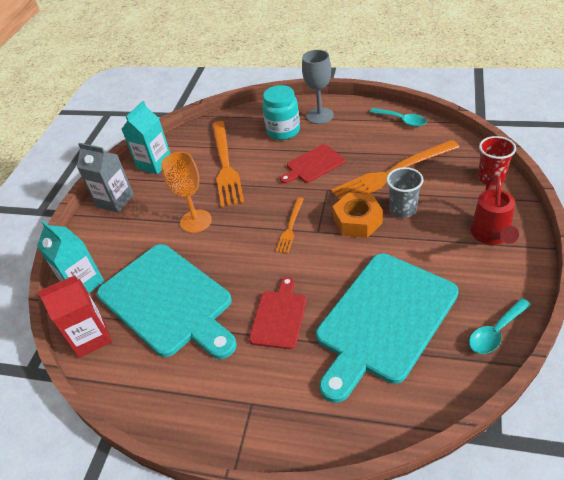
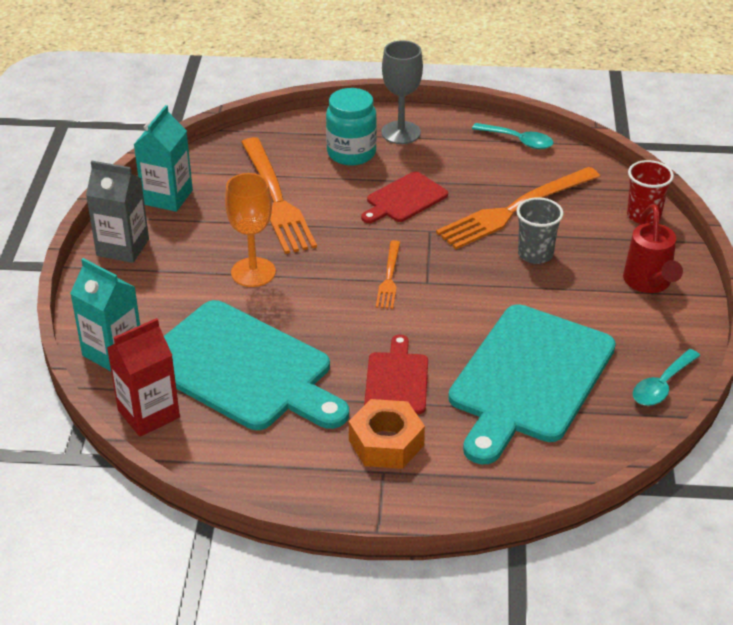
camera: 15 degrees left, 5 degrees down
orange nut [332,193,383,238] -> orange nut moved to [349,399,425,469]

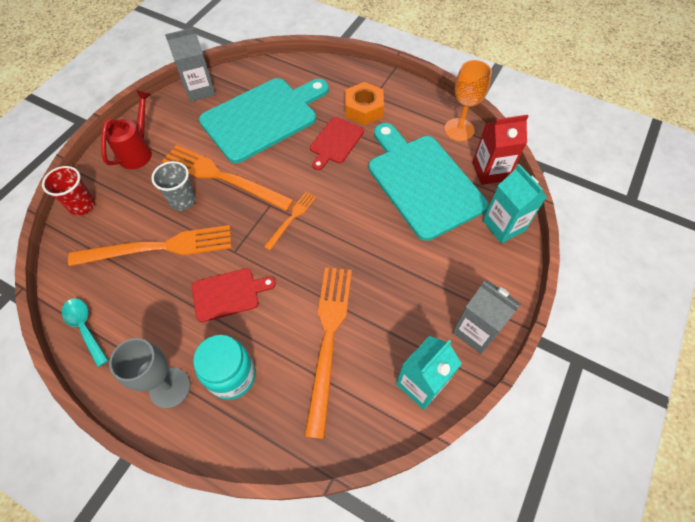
camera: 155 degrees left, 20 degrees up
orange goblet [225,173,276,287] -> orange goblet moved to [444,60,492,141]
turquoise spoon [633,349,700,406] -> grey carton [165,28,216,102]
none -> orange fork [162,145,294,211]

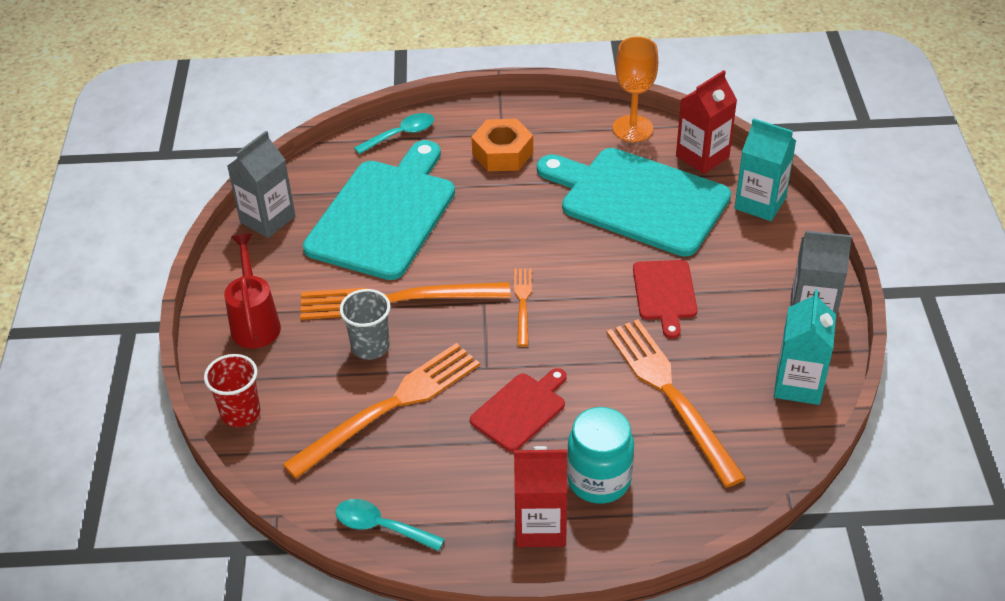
camera: 30 degrees left, 15 degrees down
grey goblet [109,338,190,408] -> red carton [514,446,567,547]
red cutting board [310,117,364,170] -> red cutting board moved to [633,260,698,339]
none -> turquoise spoon [354,113,434,154]

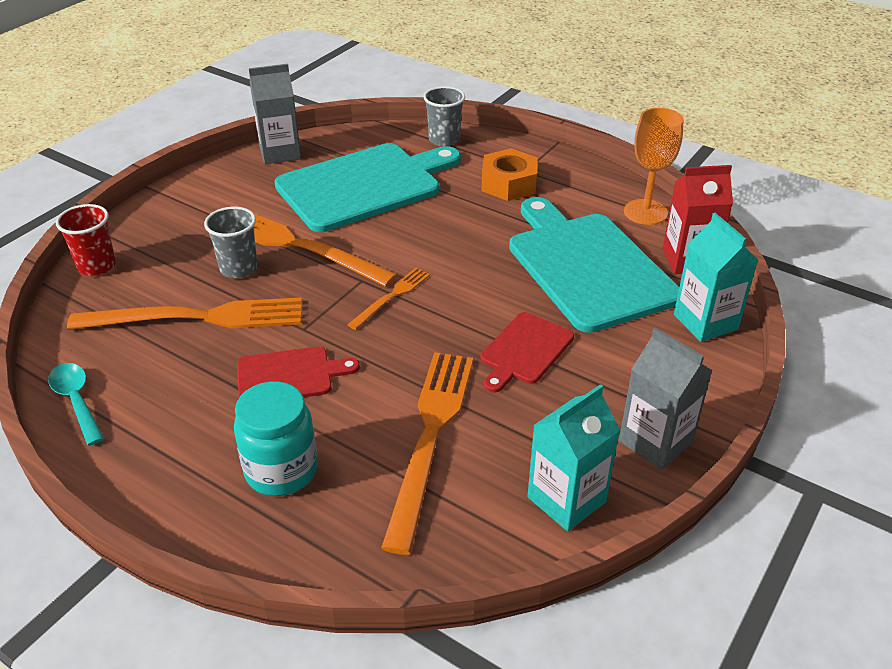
camera: 35 degrees right, 5 degrees down
red watering can [224,234,281,349] -> none
turquoise spoon [354,113,434,154] -> grey cup [423,86,465,146]
red carton [514,446,567,547] -> none

